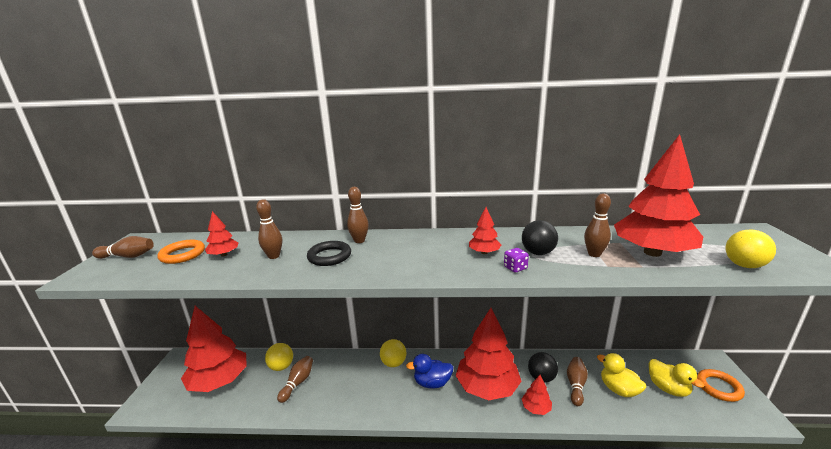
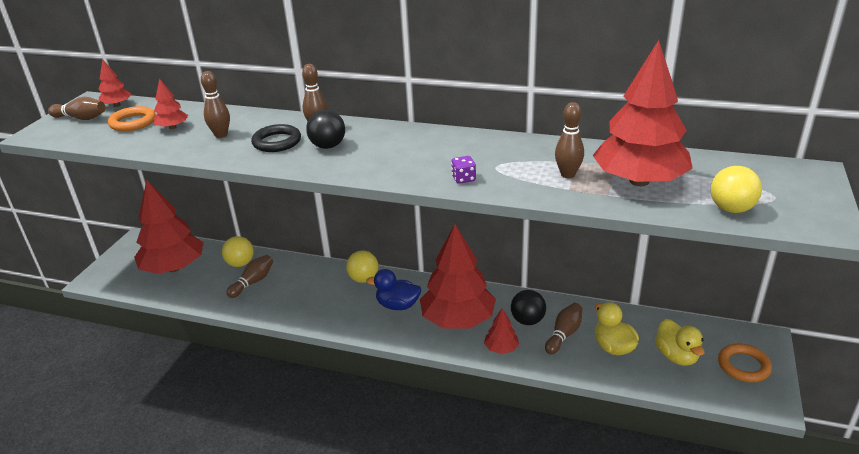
camera: 15 degrees right, 10 degrees up
red tree [469,207,501,254] -> red tree moved to [99,59,131,107]
black ball [522,220,558,255] -> black ball moved to [306,110,345,149]

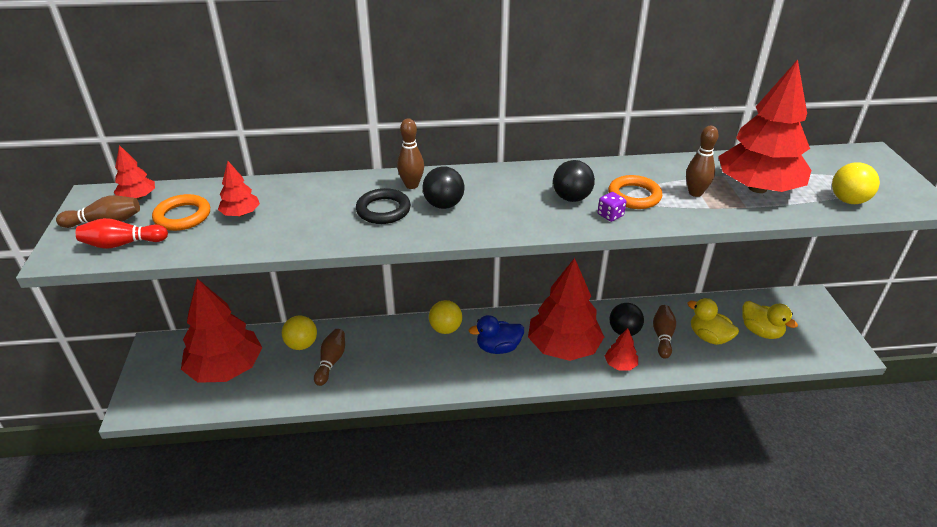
camera: 25 degrees left, 5 degrees up
brown bowling pin [201,71,230,138] -> none
orange ring [718,344,772,382] -> orange ring moved to [608,175,663,209]
none -> red bowling pin [76,218,168,249]
none -> black ball [553,160,595,202]

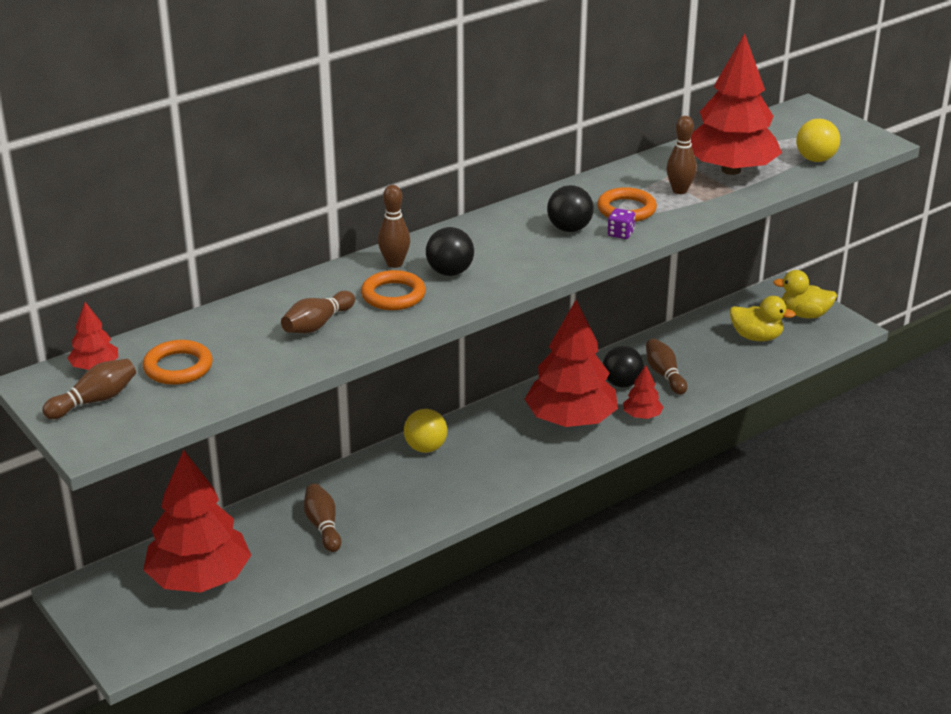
camera: 30 degrees left, 5 degrees down
red bowling pin [76,218,168,249] -> none
red tree [218,161,260,217] -> none
yellow ball [282,315,317,350] -> none
black ring [356,188,411,224] -> orange ring [361,270,426,310]
blue duck [469,315,524,354] -> none
yellow duck [687,298,739,345] -> yellow duck moved to [773,270,837,318]
none -> brown bowling pin [281,291,355,333]

